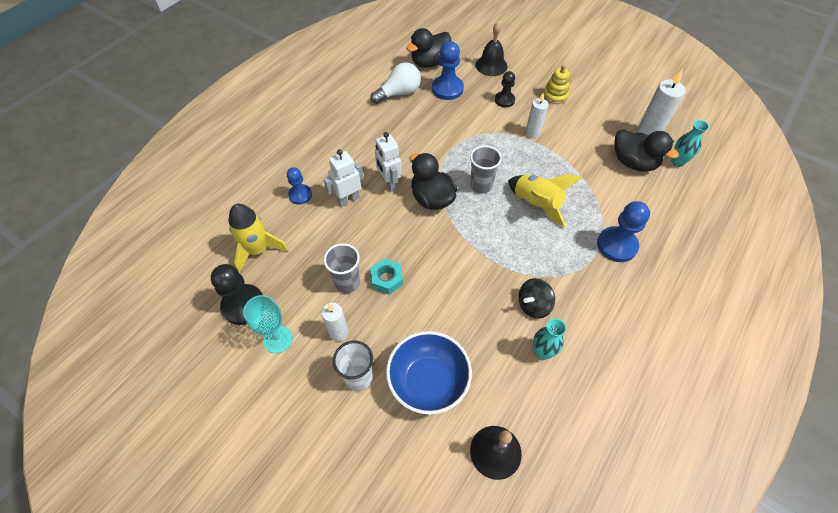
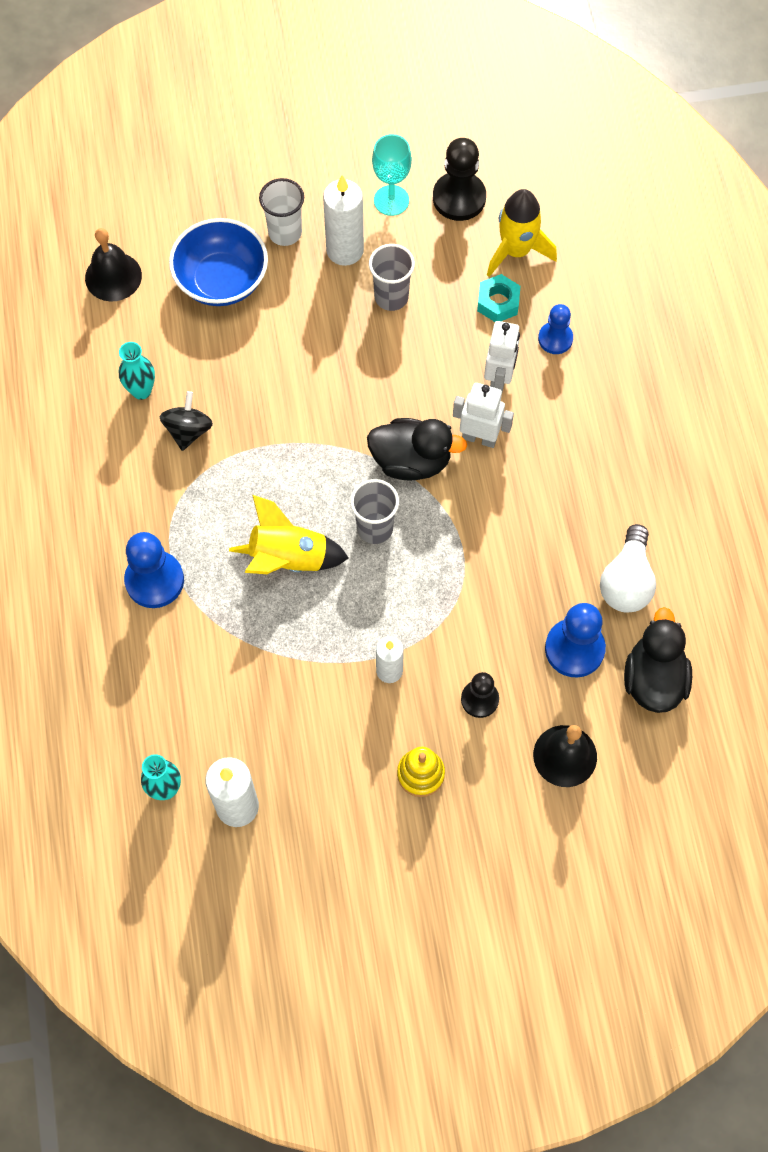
camera: 135 degrees right, 10 degrees up
white candle [322,303,349,341] -> white candle [323,175,364,266], size x1.56
turquoise nut [370,258,403,295] -> turquoise nut moved to [477,274,521,322]
black duck [615,129,679,172] -> none

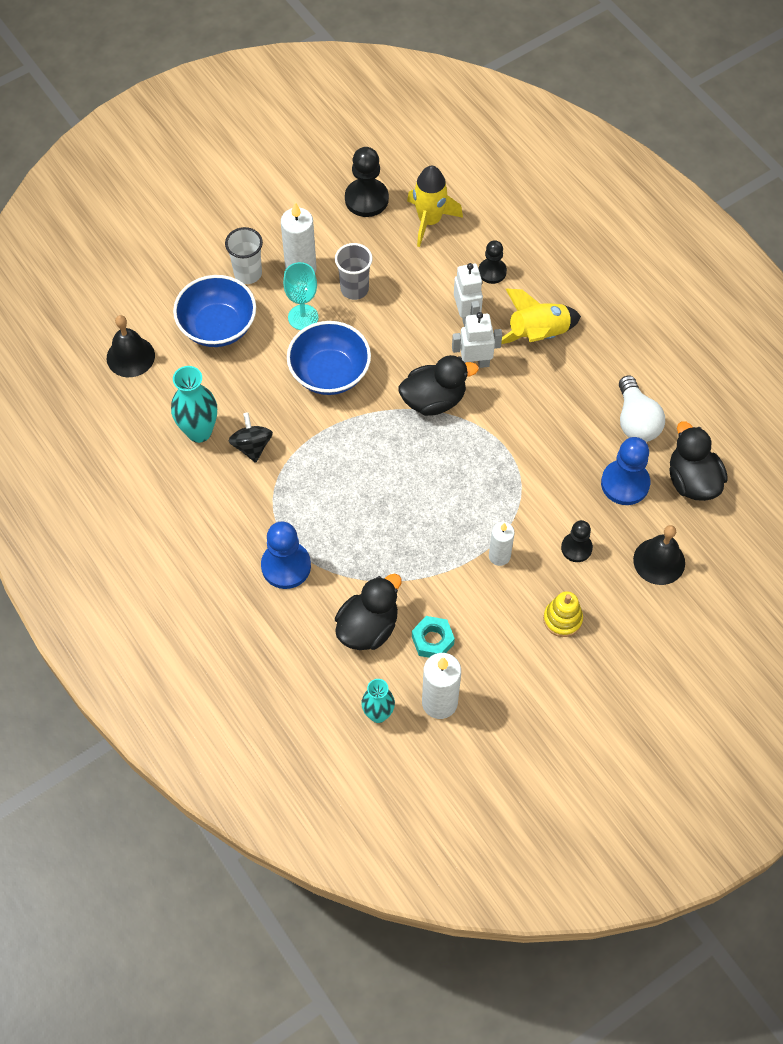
camera: 25 degrees left, 5 degrees down
turquoise vase [119,342,155,400] -> turquoise vase [171,366,217,443], size x1.50
yellow rocket [229,495,349,574] -> yellow rocket moved to [501,289,581,344]
grey cup [350,479,399,544] -> none
turquoise goblet [372,134,412,216] -> turquoise goblet moved to [283,262,318,330]
turquoise nut [477,274,521,322] -> turquoise nut moved to [412,616,455,658]
blue pawn [538,304,573,354] -> black pawn [479,240,507,284]
none -> blue bowl [287,321,371,395]
none -> black duck [335,574,402,650]

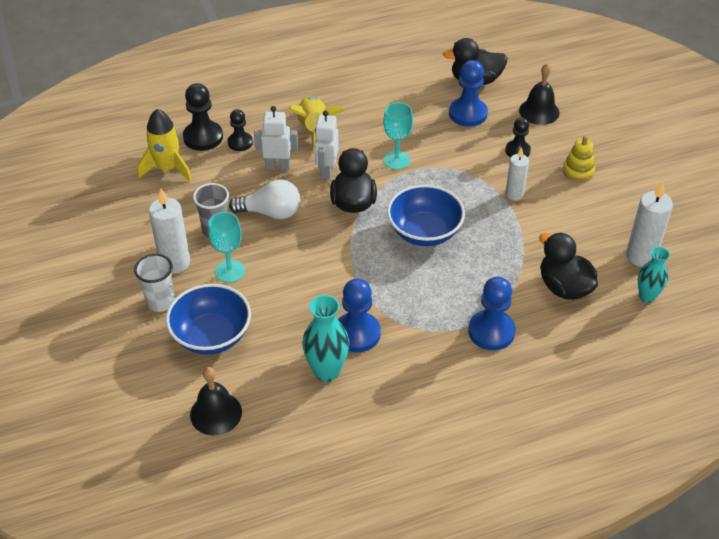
camera: 75 degrees left, 15 degrees down
black spinning top [229,412,273,463] -> blue pawn [338,279,381,352]
blue bowl [287,321,371,395] -> blue bowl moved to [387,185,465,246]
black pawn [345,147,389,217] -> black pawn moved to [183,83,223,151]
turquoise nut [412,616,455,658] -> none
white light bulb [619,376,665,442] -> white light bulb moved to [229,179,300,219]
none -> turquoise goblet [383,102,413,170]

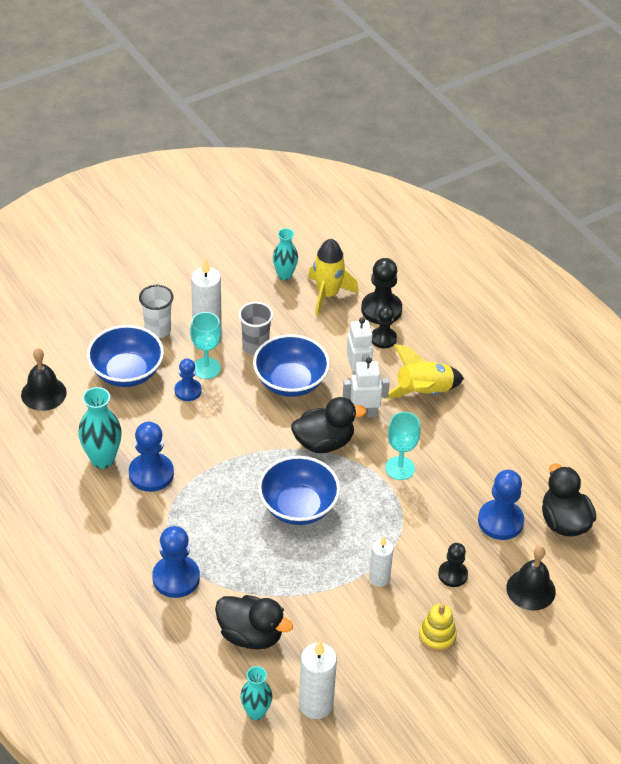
camera: 75 degrees right, 0 degrees up
white light bulb [229,179,300,219] -> blue bowl [253,334,330,397]
black duck [539,232,598,300] -> black duck turned 75 degrees clockwise [215,595,293,650]
none -> blue pawn [175,359,202,401]
none -> turquoise vase [273,228,298,280]

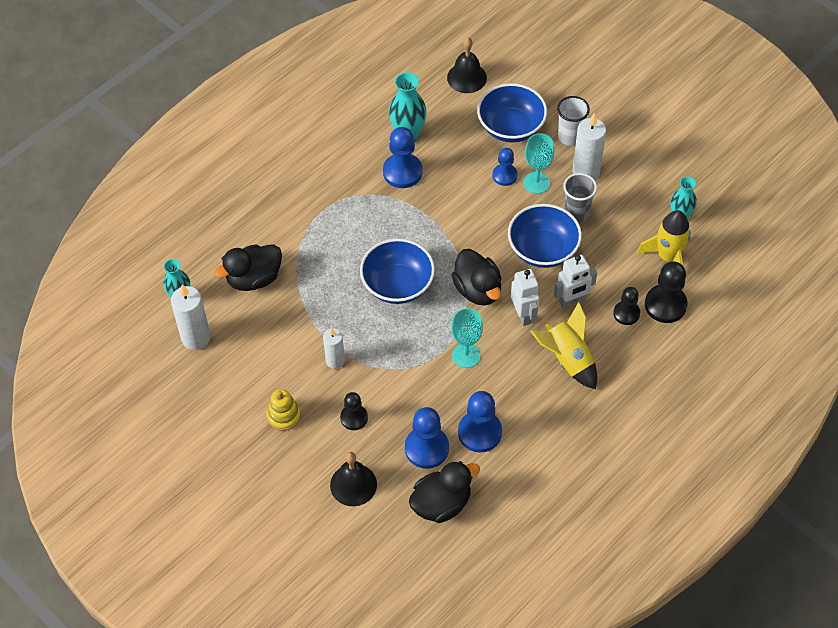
camera: 80 degrees right, 10 degrees up
blue pawn [152,526,200,598] -> blue pawn moved to [458,391,502,453]
black duck [215,595,293,650] -> black duck turned 45 degrees clockwise [214,244,282,291]

